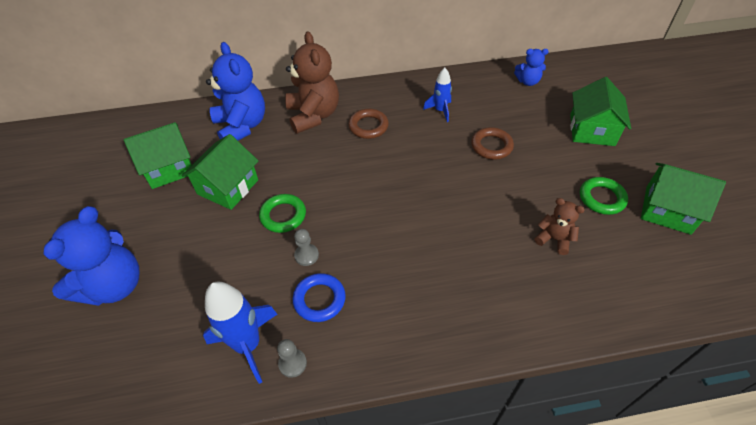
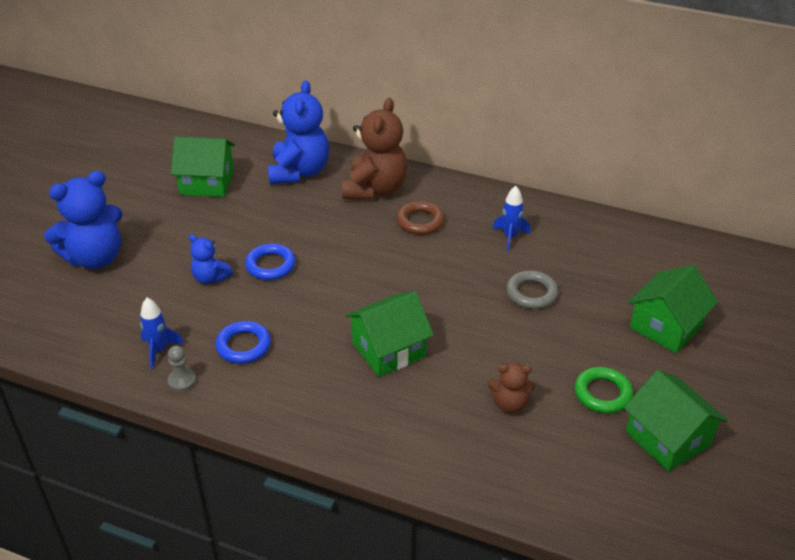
camera: 30 degrees right, 10 degrees down
green house [182,134,258,210] -> green house moved to [345,292,434,377]
blue rocket [203,282,277,384] -> blue rocket [140,298,184,369], size x0.59
green ring [259,194,306,233] -> blue ring [245,243,296,280]
grey pawn [294,229,319,266] -> none
brown ring [471,127,514,160] -> grey ring [506,270,558,309]
blue teddy bear [514,49,549,86] -> blue teddy bear moved to [189,234,233,284]
brown teddy bear [534,198,585,255] -> brown teddy bear turned 120 degrees clockwise [487,362,535,413]

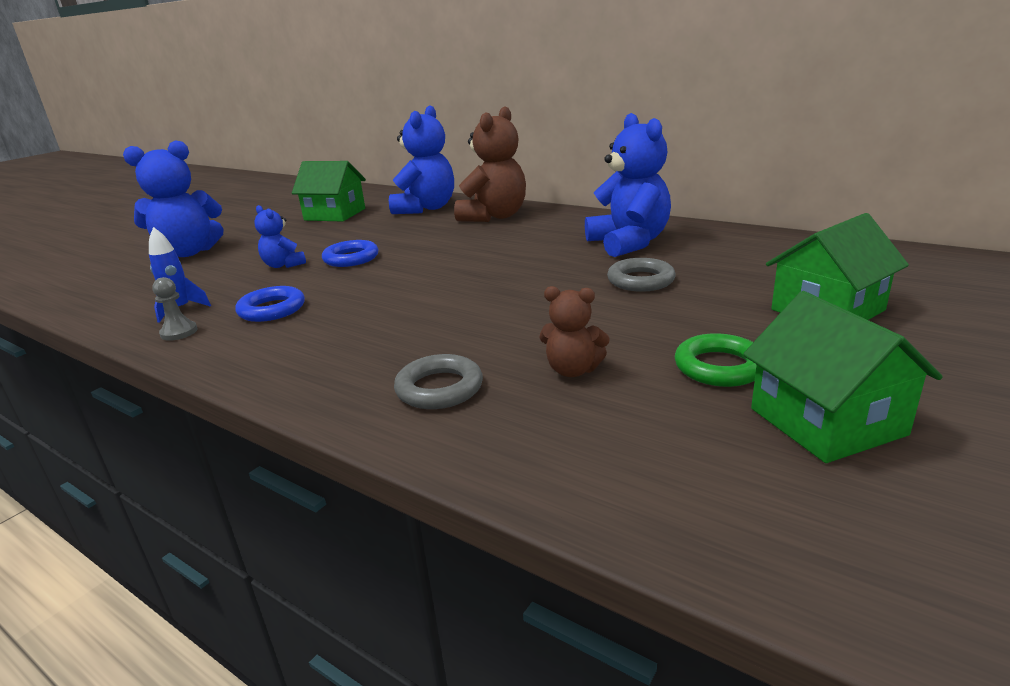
camera: 15 degrees right, 15 degrees down
green house [345,292,434,377] -> none
brown ring [396,201,444,235] -> none
blue rocket [493,186,530,251] -> blue teddy bear [585,113,671,257]
none -> grey ring [394,354,483,409]

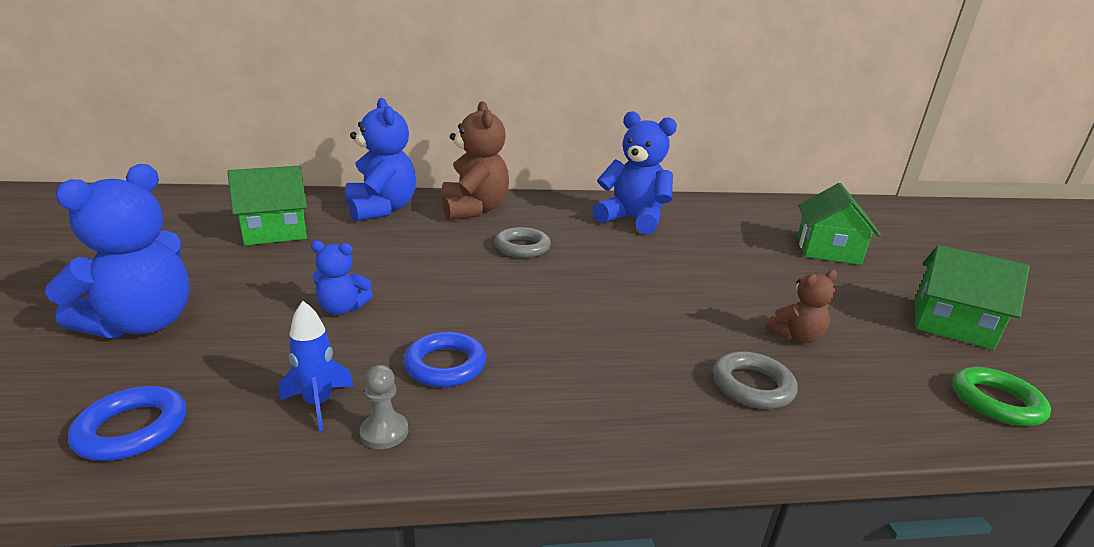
camera: 45 degrees left, 0 degrees up
blue ring [322,240,379,267] -> blue ring moved to [68,386,186,461]
grey ring [607,258,676,292] -> grey ring moved to [495,227,551,258]
green ring [675,333,757,387] -> green ring moved to [953,367,1051,426]

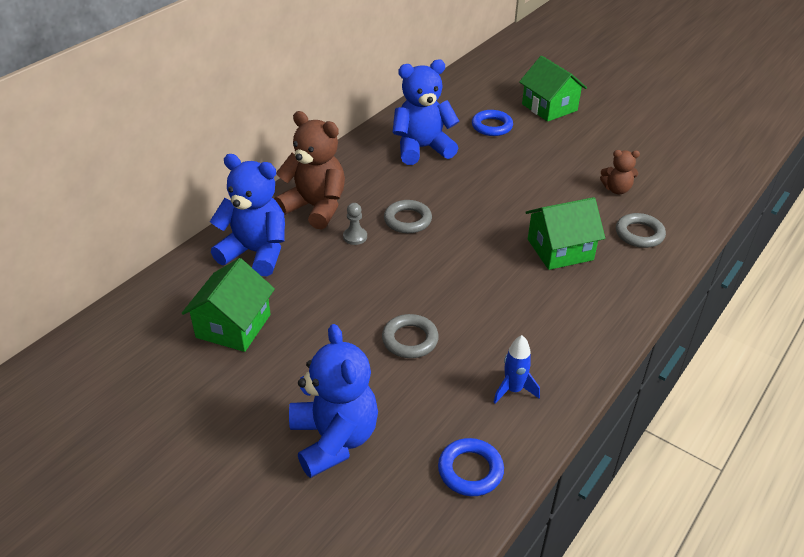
camera: 45 degrees left, 15 degrees up
blue teddy bear [311,240,373,315] -> grey ring [382,314,439,358]
grey pawn [360,365,408,449] -> grey pawn moved to [343,203,367,245]
blue ring [404,332,486,387] -> blue ring moved to [472,110,513,136]
brown teddy bear [766,270,837,343] -> brown teddy bear turned 75 degrees clockwise [600,150,640,194]
green house [914,245,1030,350] -> green house moved to [526,197,605,270]
green ring [953,367,1051,426] -> none

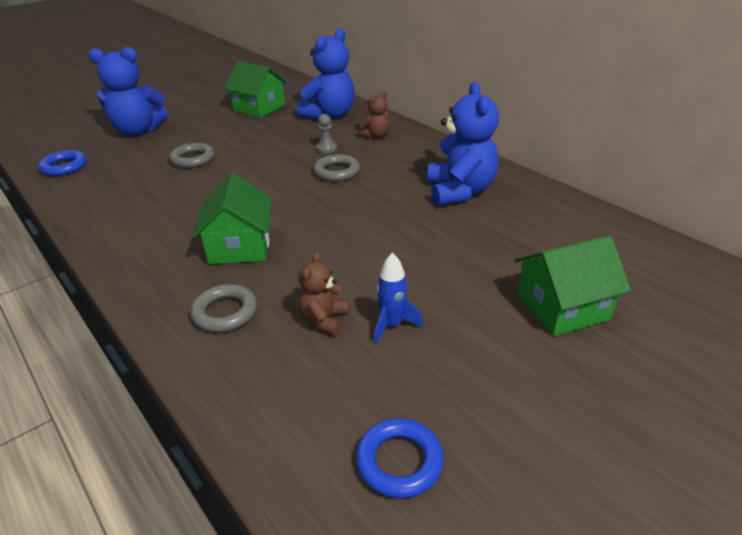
camera: 105 degrees right, 5 degrees down
brown teddy bear [274,111,345,230] -> brown teddy bear [358,91,390,139], size x0.52
blue ring [472,110,513,136] -> blue ring moved to [356,418,444,498]
blue rocket [493,335,540,404] -> blue rocket moved to [374,253,423,344]

